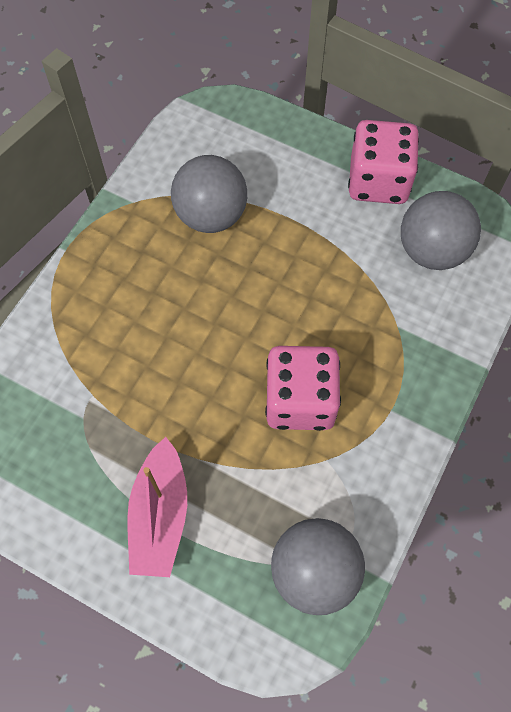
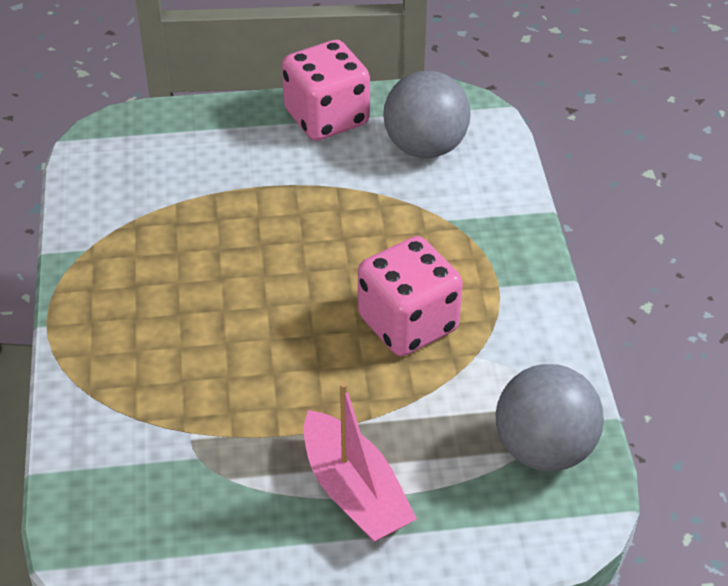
camera: 35 degrees left, 20 degrees down
grey ball [171,155,247,233] -> none

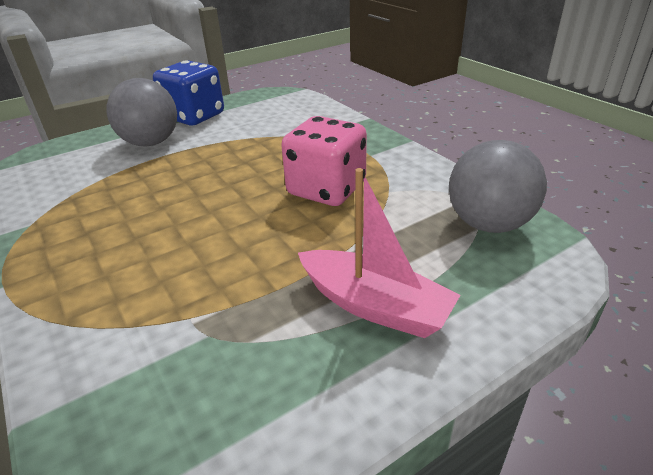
camera: 25 degrees left, 10 degrees down
pink dice [282,40,370,141] -> blue dice [153,60,224,126]
grey ball [383,70,471,158] -> grey ball moved to [106,78,177,147]

